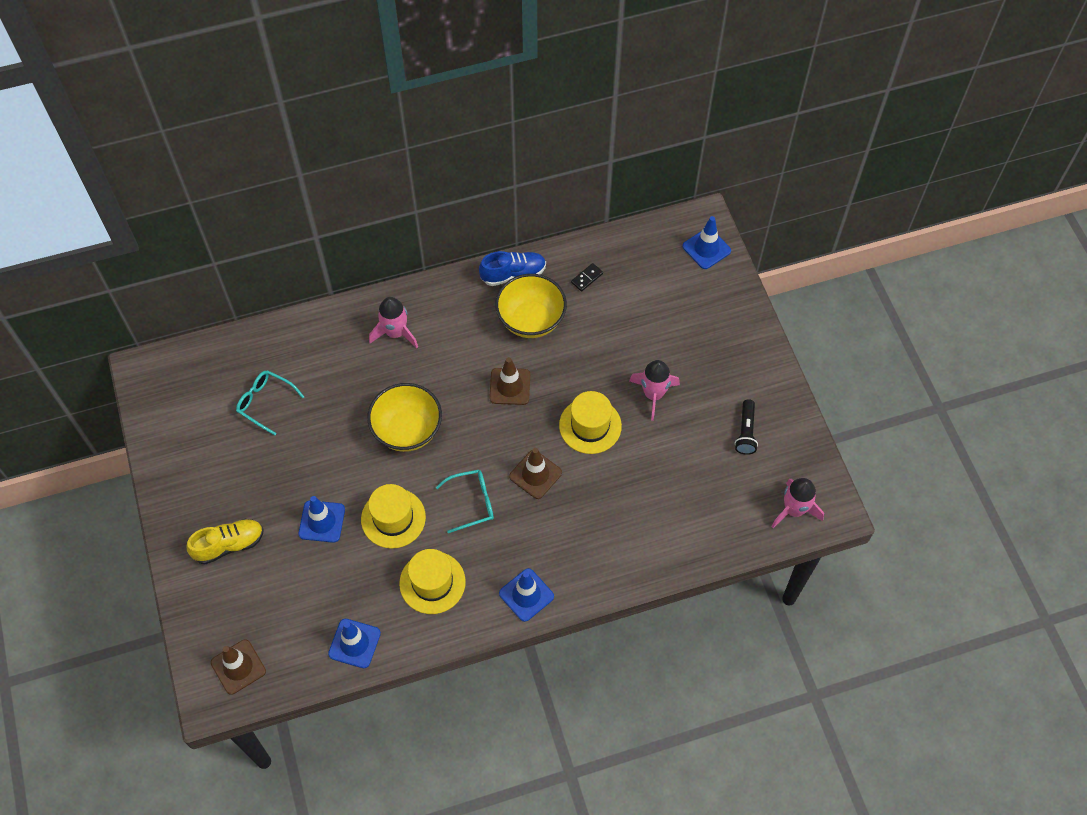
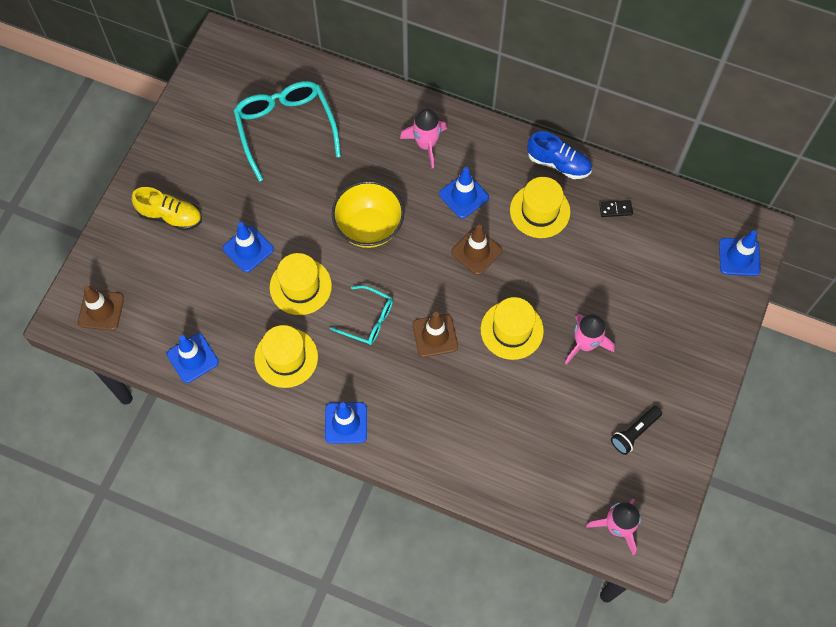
camera: 40 degrees right, 5 degrees up
turquoise glasses [236,370,304,435] -> turquoise glasses [233,81,341,182], size x1.77
yellow bowl [495,274,567,338] -> yellow hat [510,177,570,238]
none -> blue traffic cone [439,167,489,218]

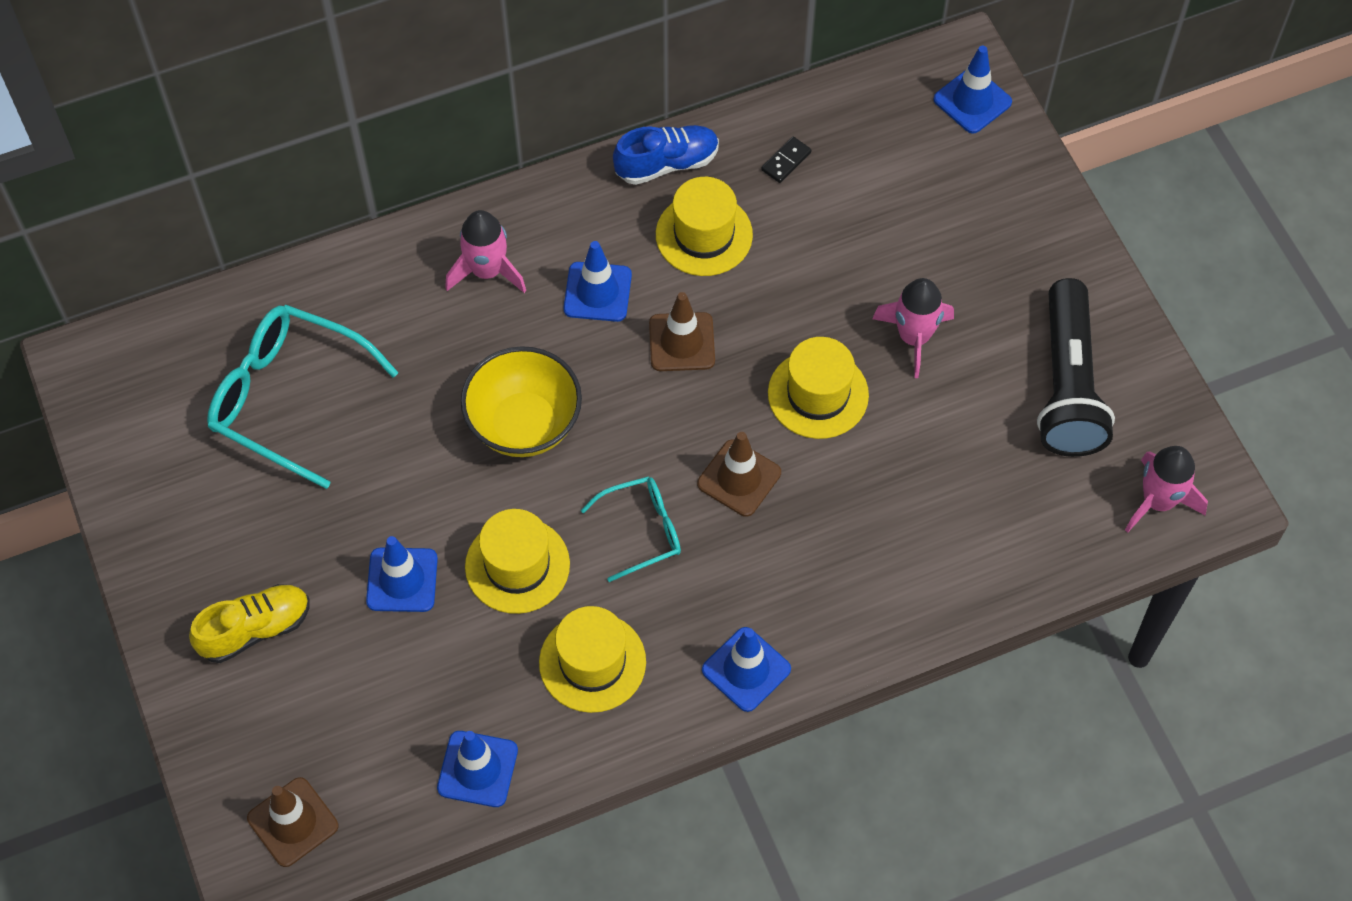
camera: 45 degrees left, 5 degrees down
black flashlight [611,406,662,455] -> black flashlight [1037,278,1115,457], size x2.03

